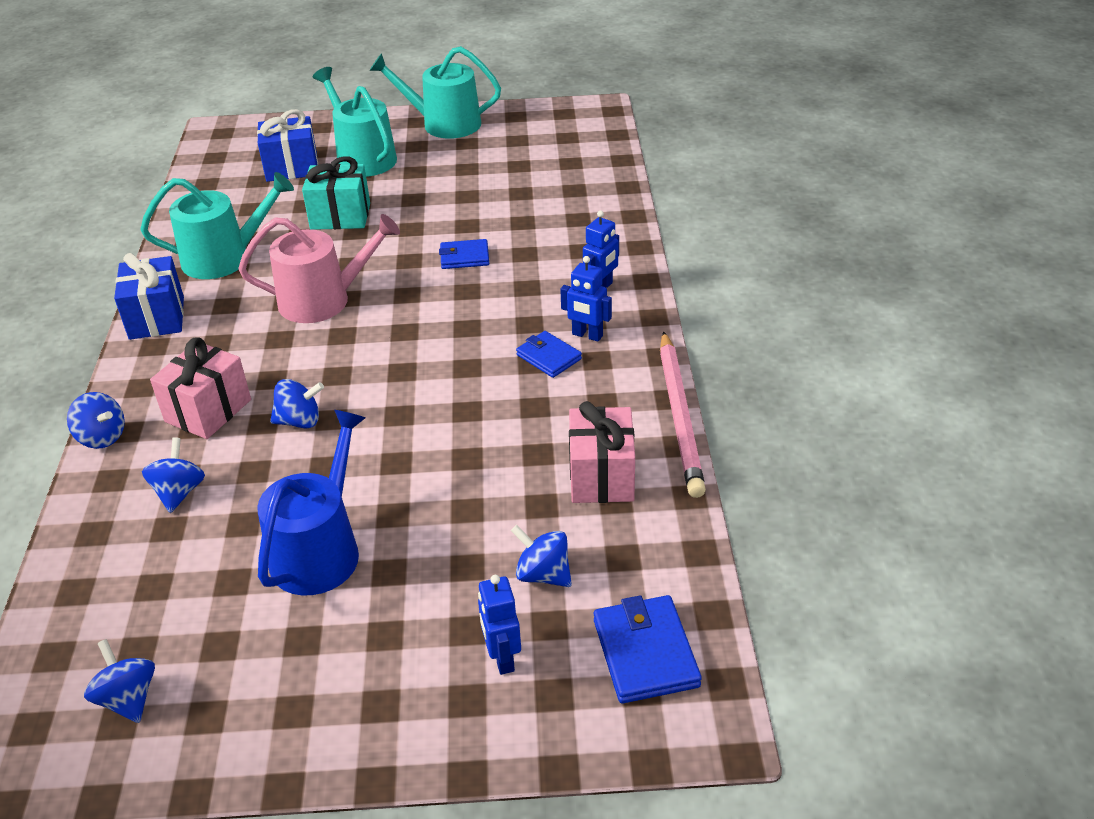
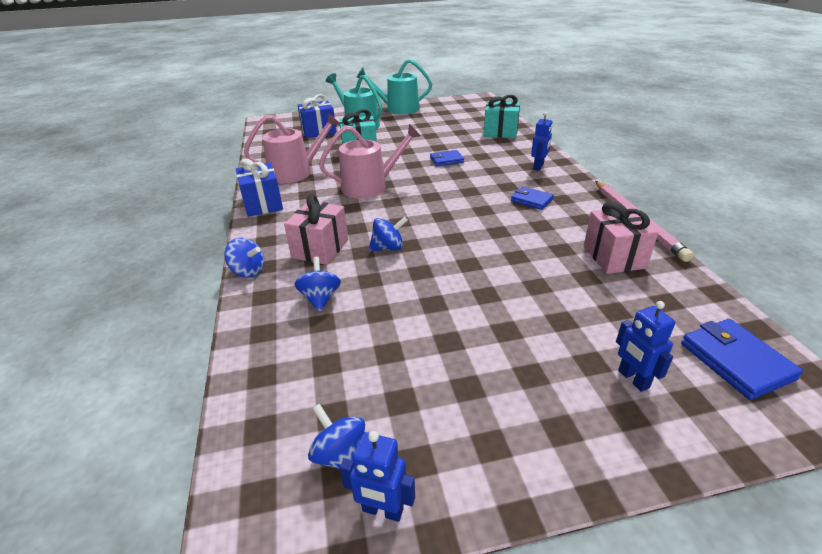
camera: 10 degrees left, 5 degrees down
turquoise watering can [140,172,294,279] -> pink watering can [244,112,340,183]
blue watering can [257,410,365,595] -> none
blue spinning top [511,525,572,587] -> none
blue robot [560,256,612,342] -> blue robot moved to [340,431,415,522]
none -> turquoise gift [484,95,520,138]

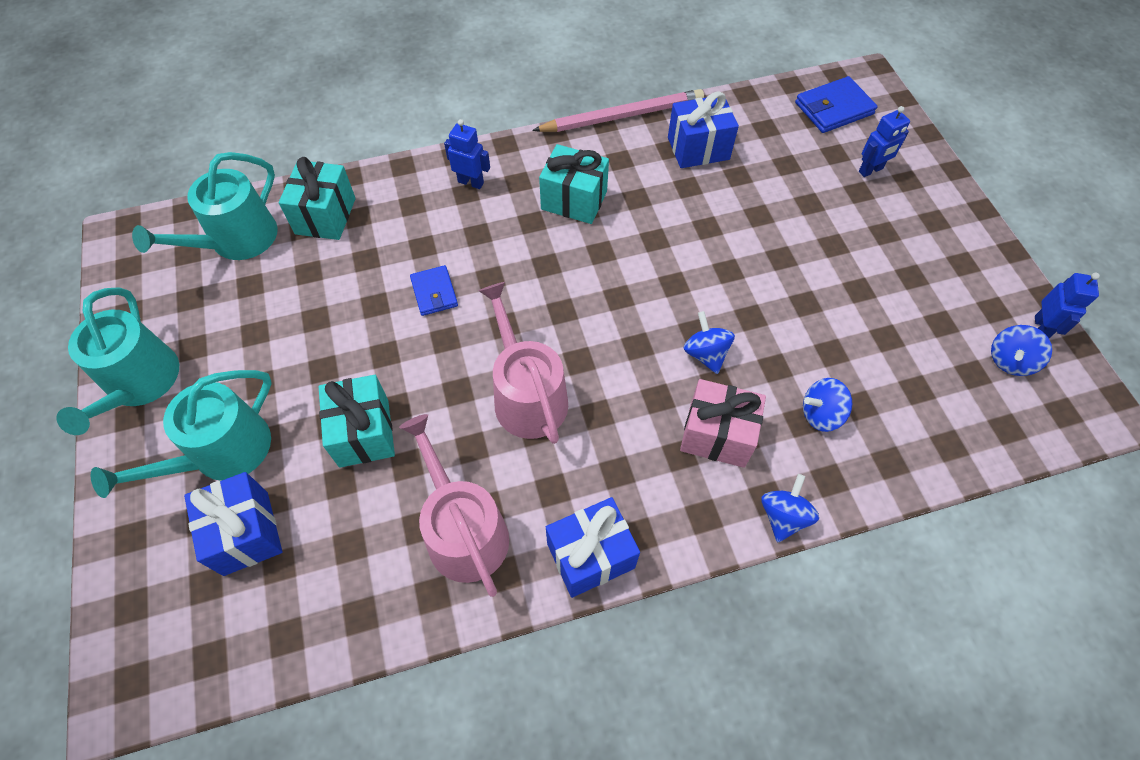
camera: 95 degrees left, 25 degrees up
blue wallet [511,187,554,210] -> turquoise gift [539,144,609,224]
pink gift [584,202,659,274] -> blue gift [668,91,739,168]
none -> turquoise watering can [132,152,278,260]

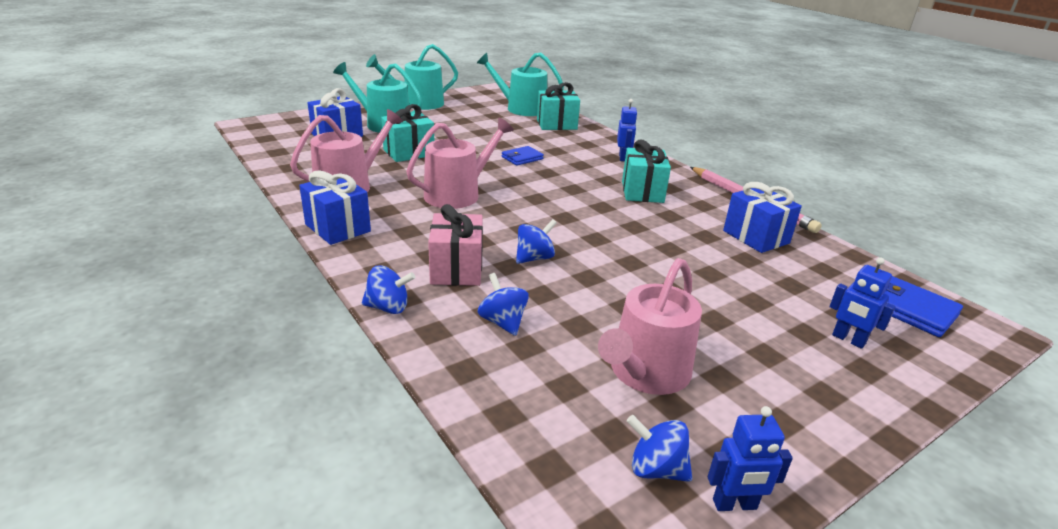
camera: 70 degrees right, 30 degrees down
none -> pink watering can [598,258,702,395]

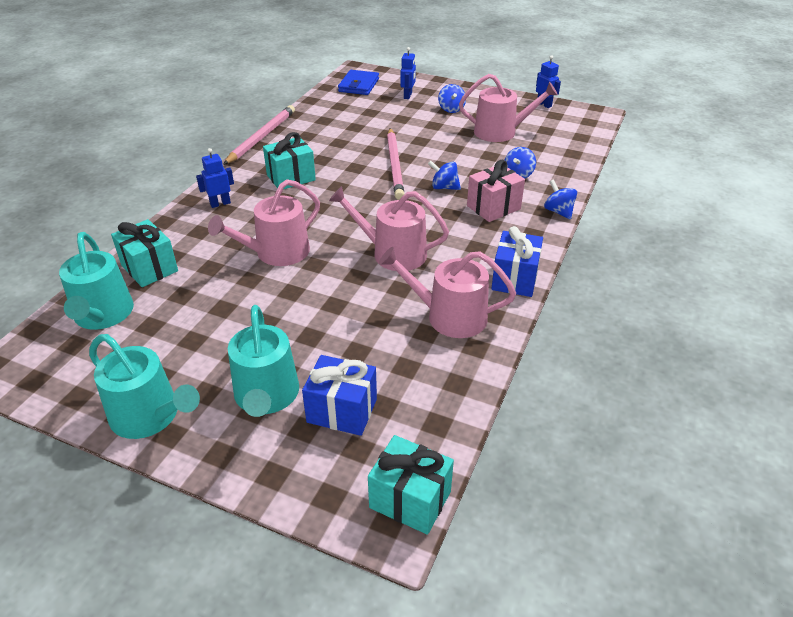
camera: 120 degrees left, 10 degrees up
turquoise gift [381,104,434,162] -> turquoise gift moved to [368,435,454,535]
blue wallet [502,146,544,166] -> pink watering can [208,179,320,266]
blue spinning top [627,415,692,482] -> blue spinning top moved to [438,84,466,113]
blue gift [723,182,802,253] -> none
none -> pink pencil [387,128,404,200]

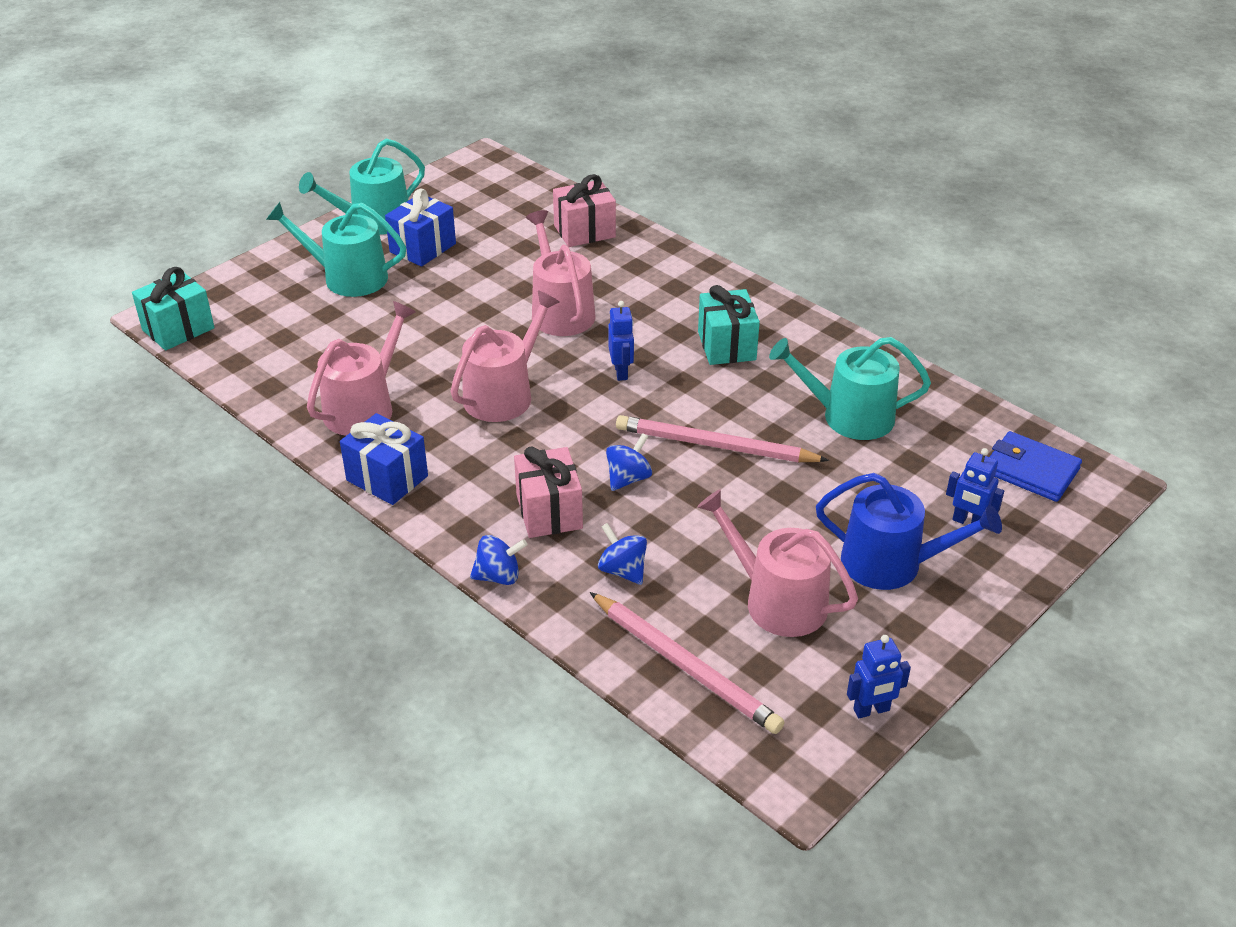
camera: 110 degrees right, 0 degrees up
turquoise watering can [59,232,134,330] -> turquoise watering can moved to [769,337,931,440]
turquoise gift [111,219,178,287] -> pink gift [553,174,616,247]
blue robot [196,148,234,208] -> blue robot moved to [608,301,634,381]
pink pencil [223,105,295,165] -> pink pencil moved to [590,592,785,734]
blue gift [302,355,377,436] -> blue gift moved to [385,188,456,267]
blue spinning top [438,84,466,113] -> blue watering can [816,473,1002,590]
pink watering can [459,74,558,142] -> pink watering can turned 105 degrees clockwise [697,489,858,637]

